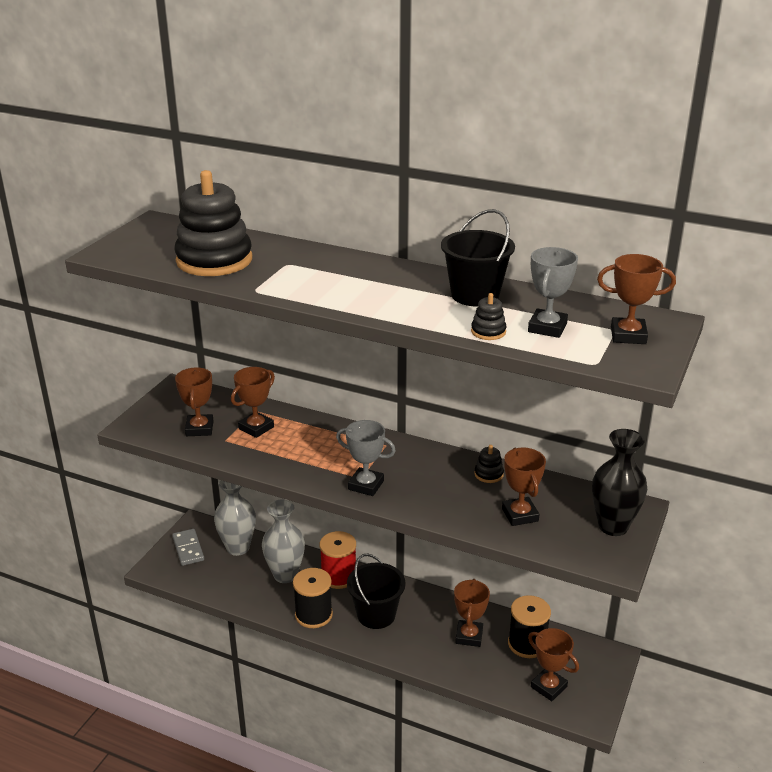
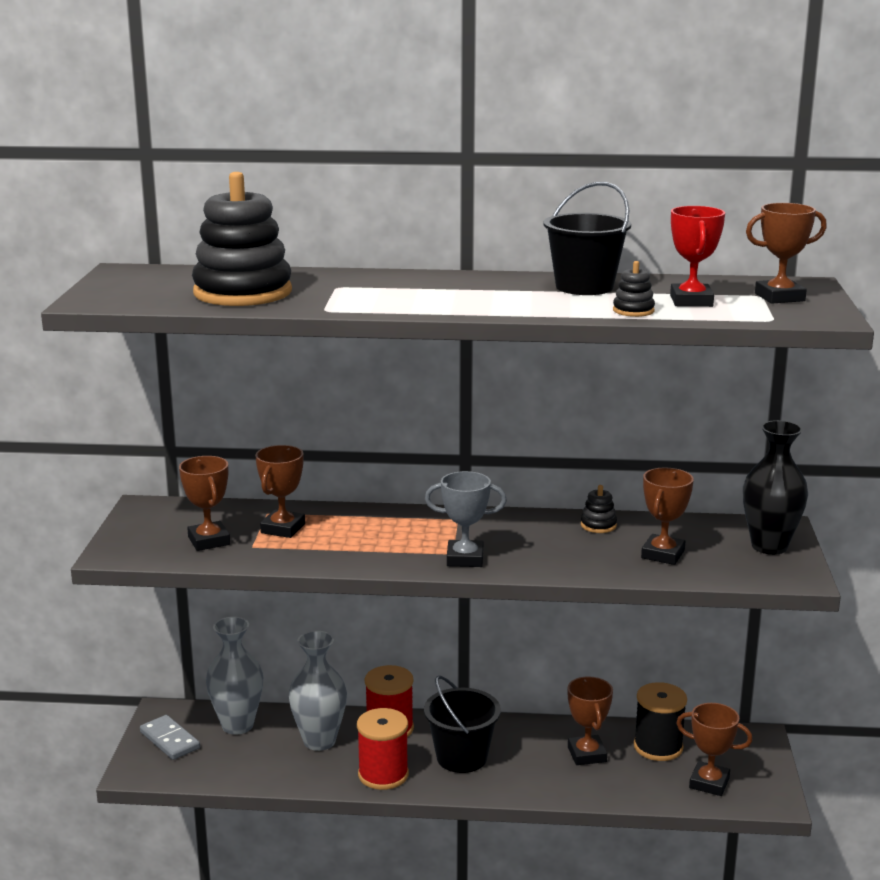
camera: 20 degrees left, 10 degrees down
black spool [293,568,333,628] -> red spool [357,708,409,790]
brown trophy [502,447,546,526] -> brown trophy turned 60 degrees clockwise [641,468,694,565]
grey trophy [528,247,578,338] -> red trophy [670,206,725,307]

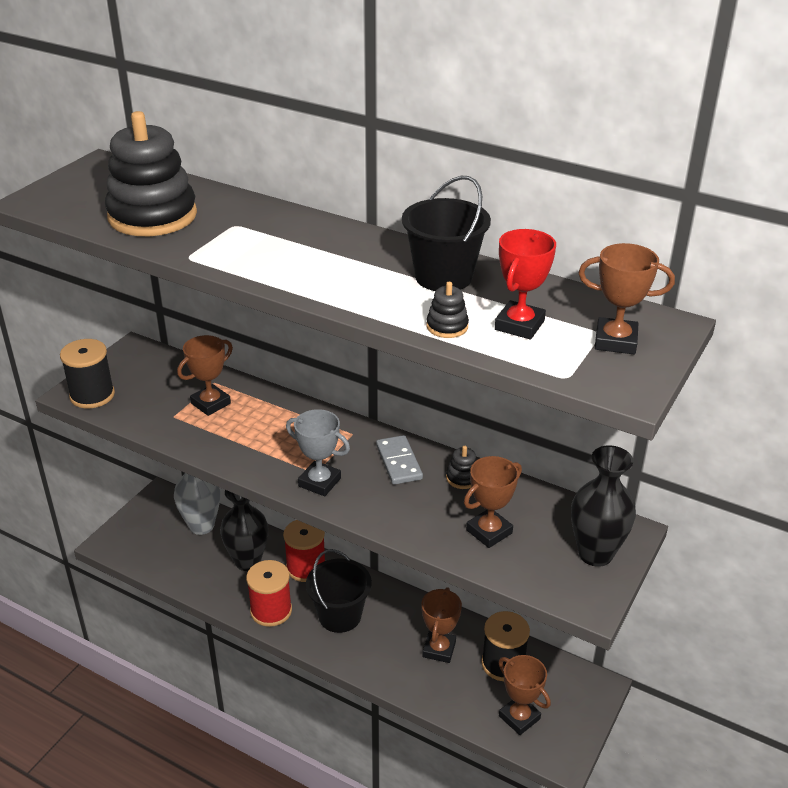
camera: 25 degrees right, 15 degrees up
grey domino [140,715,200,760] -> grey domino moved to [376,435,423,485]
brown trophy [179,456,230,551] -> none
grey vase [289,631,347,751] -> black vase [220,490,268,571]
none -> black spool [60,339,115,408]

